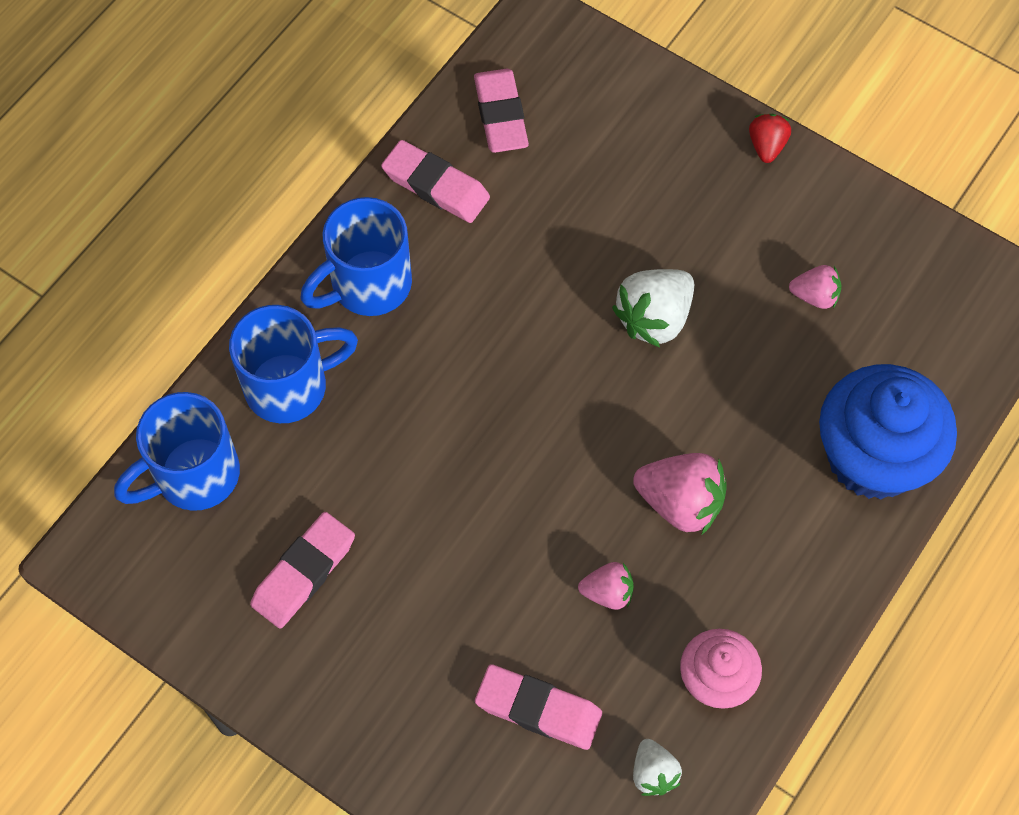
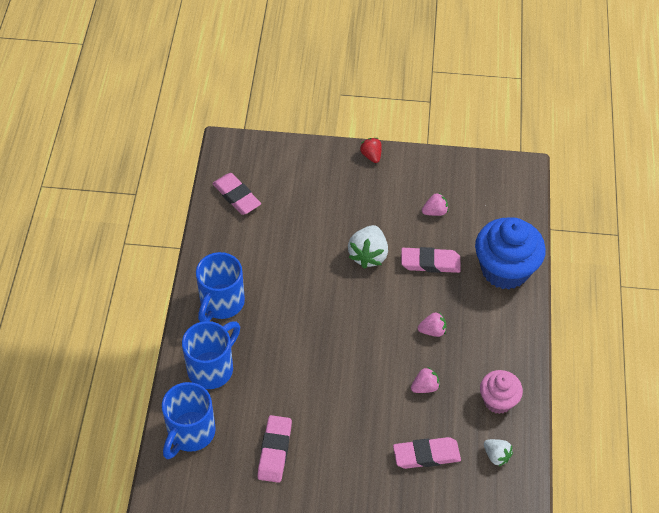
camera: 30 degrees left, 10 degrees down
pink eraser [381,140,490,223] -> pink eraser moved to [401,247,460,273]
pink strawberry [633,453,727,534] -> pink strawberry [418,312,446,337], size x0.58

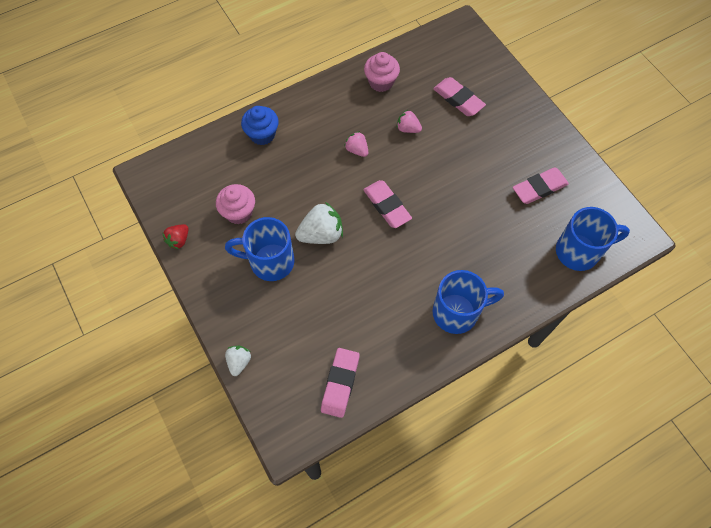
camera: 125 degrees left, 10 degrees up
blue mug [182,321,240,389] -> blue mug moved to [225,217,294,281]
red strawberry [360,138,382,163] -> red strawberry moved to [162,224,188,249]
pink eraser [401,247,460,273] -> pink eraser moved to [363,180,412,228]
pink strawberry [422,193,448,216] -> pink cupcake [216,184,255,224]
blue cupcake [475,217,546,290] -> blue cupcake [241,106,279,145], size x0.57
white strawberry [484,439,513,466] -> white strawberry moved to [225,346,251,376]

